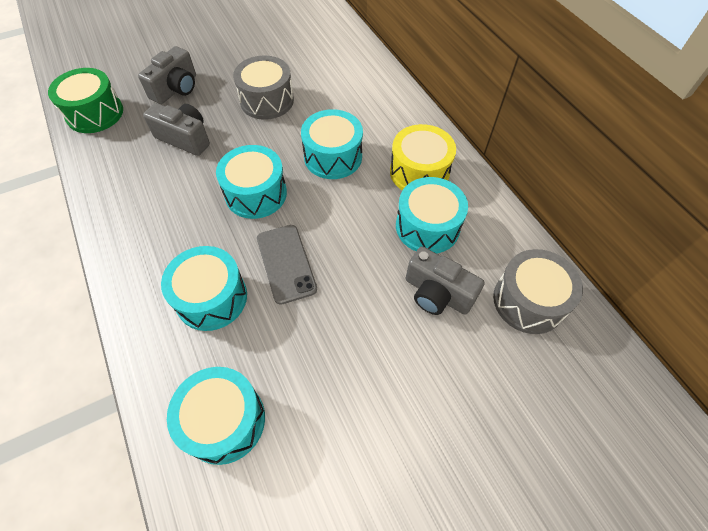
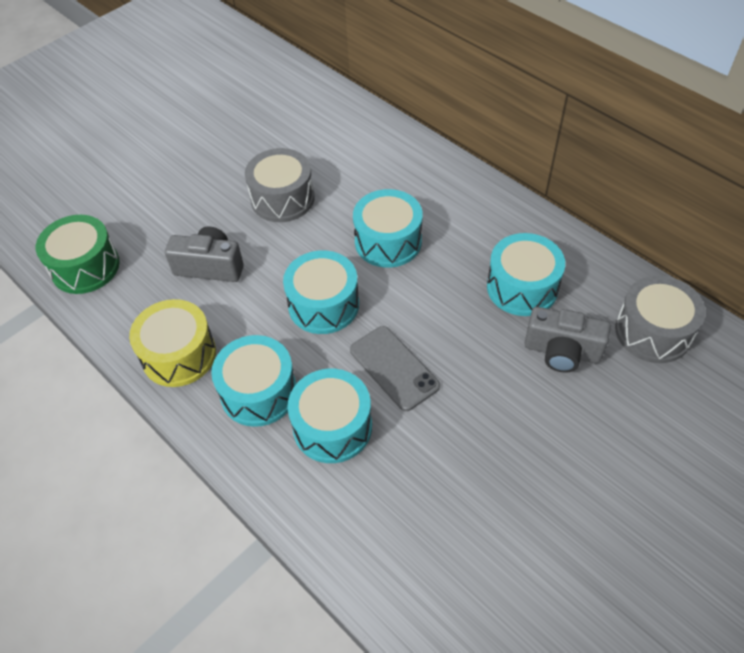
camera: 15 degrees left, 5 degrees down
grey camera [138,46,196,104] -> none
turquoise drum [167,367,265,465] -> turquoise drum moved to [211,335,296,427]
yellow drum [390,124,456,190] -> yellow drum moved to [129,299,216,387]

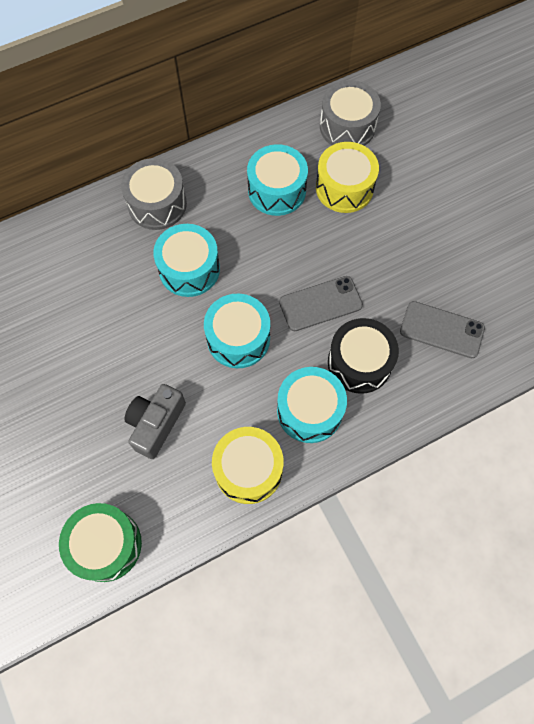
camera: 75 degrees left, 15 degrees up
grey drum [245,148,315,222] -> grey drum moved to [121,158,187,230]
turquoise drum [287,369,372,463] -> black drum [328,318,399,394]
grey camera [524,307,611,372] -> yellow drum [316,142,379,213]
none -> grey phone [400,301,485,358]

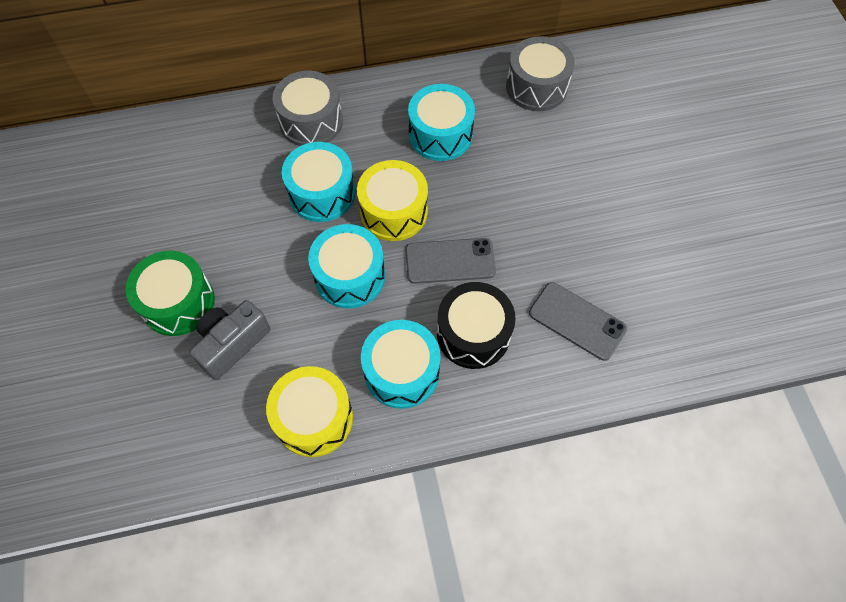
camera: 15 degrees right, 5 degrees down
green drum [59,503,142,582] -> green drum moved to [126,251,215,336]
yellow drum [316,142,379,213] -> yellow drum moved to [357,160,428,241]

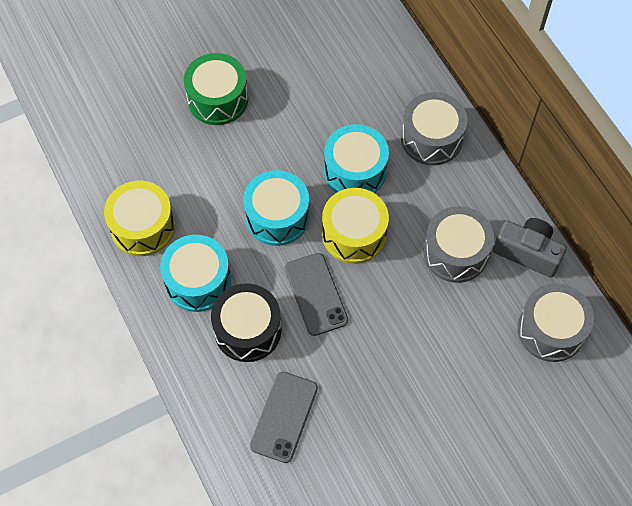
camera: 75 degrees right, 0 degrees up
grey camera [189,300,270,380] -> grey camera moved to [493,218,567,278]
turquoise drum [408,84,475,161] -> grey drum [423,206,494,283]

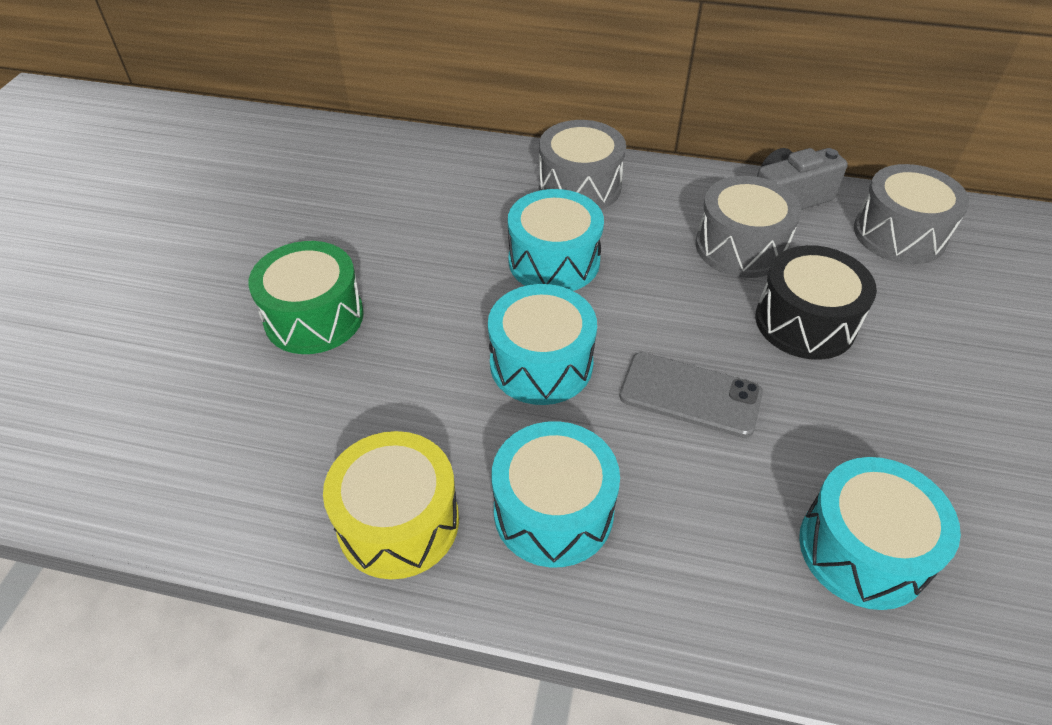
camera: 50 degrees left, 15 degrees down
black drum [211,283,282,362] -> black drum moved to [755,245,877,360]
grey phone [250,371,318,463] -> turquoise drum [799,457,961,610]
yellow drum [322,188,389,264] -> none

